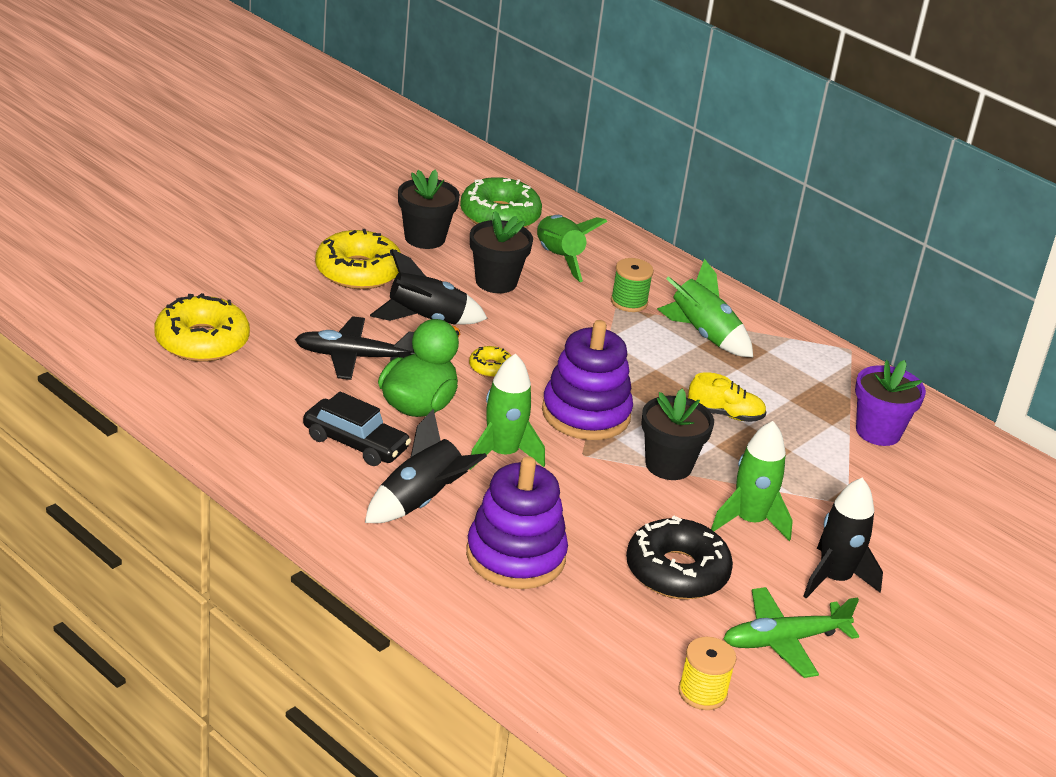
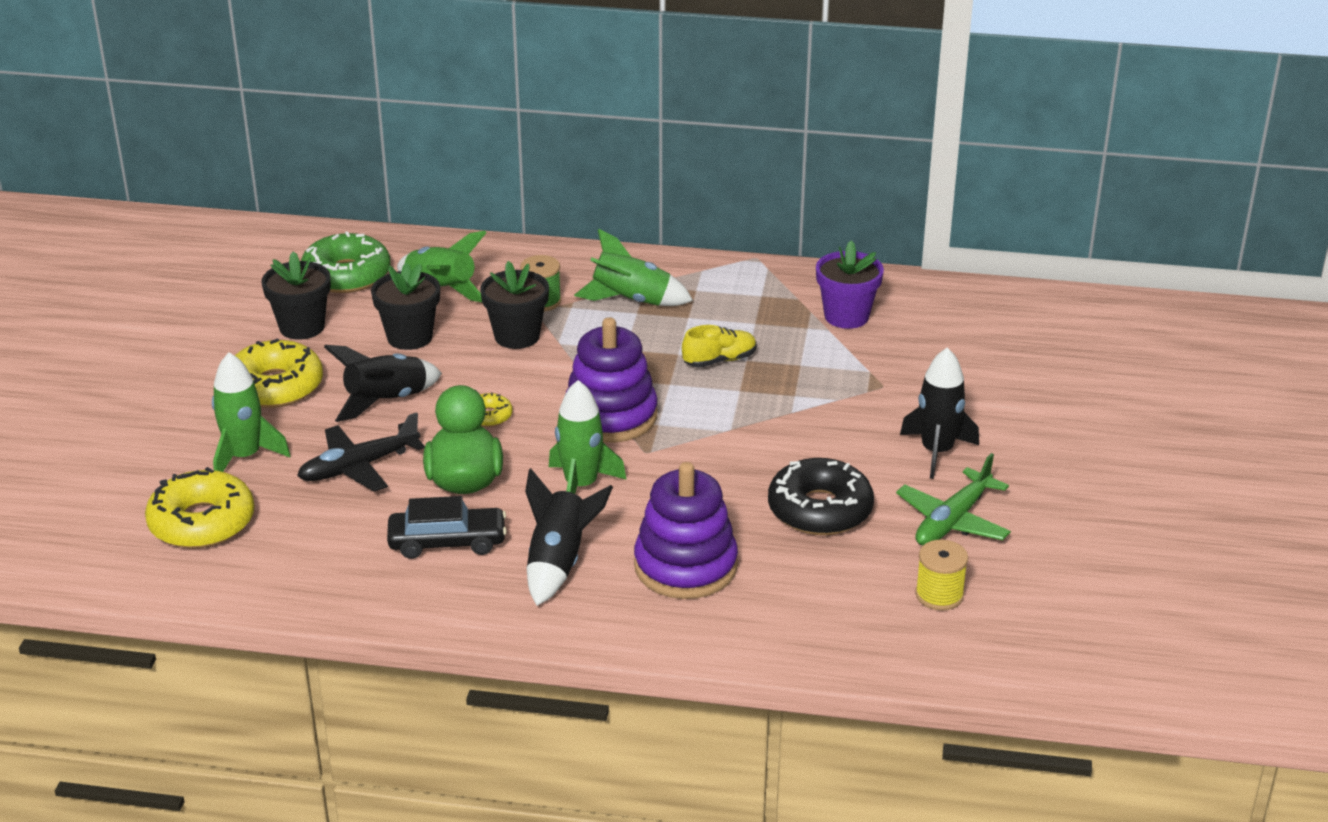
camera: 30 degrees left, 0 degrees up
black flower pot [641,389,714,480] -> black flower pot moved to [480,261,549,349]
green rocket [711,421,793,541] -> green rocket moved to [212,352,291,472]

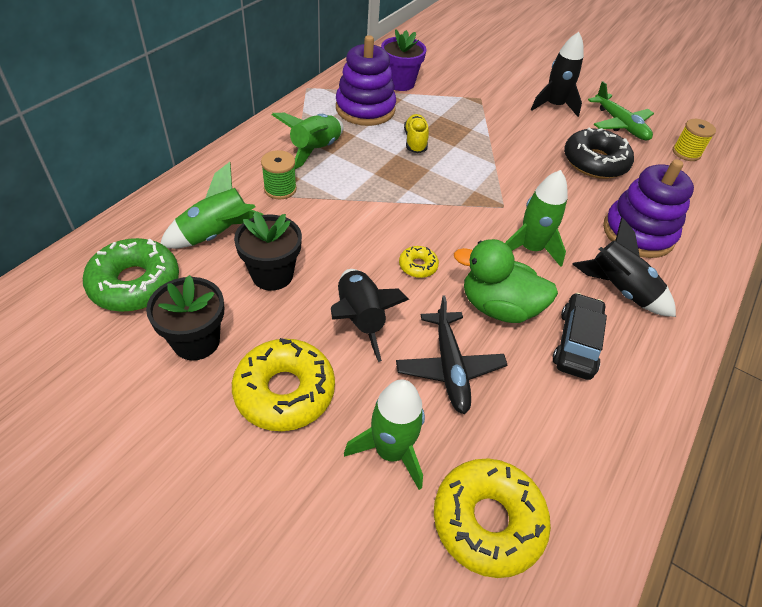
camera: 70 degrees left, 15 degrees up
black flower pot [480,261,549,349] -> none
purple stacking toy [565,317,658,443] -> purple stacking toy moved to [336,35,396,126]

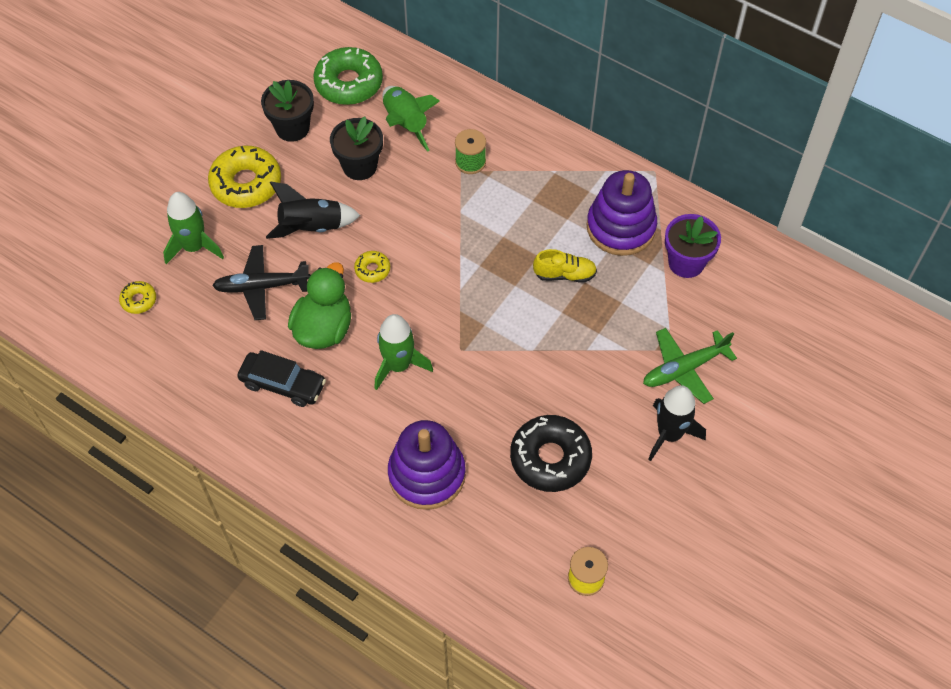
camera: 95 degrees right, 10 degrees up
green rocket [272,113,344,169] -> none
yellow donut [434,459,551,578] -> yellow donut [119,281,156,314], size x0.48
black rocket [572,217,676,317] -> none
green plane [588,81,654,140] -> green plane moved to [643,328,737,404]

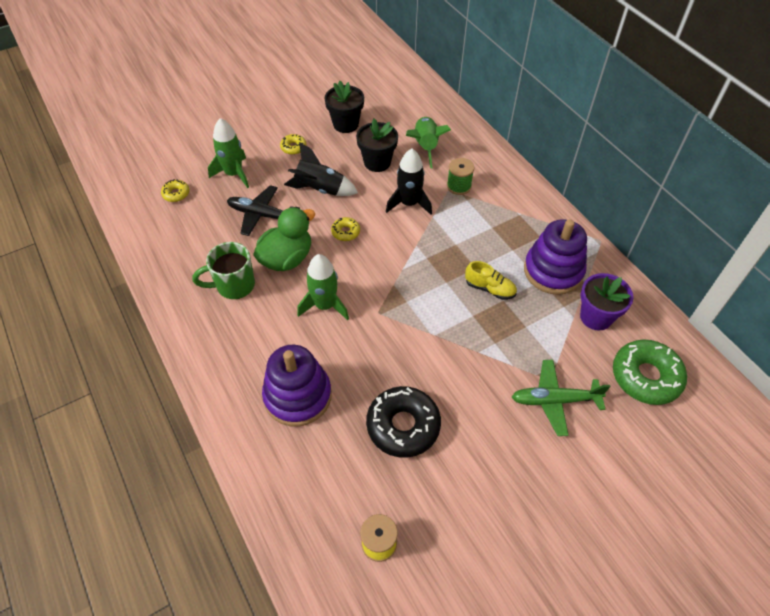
camera: 25 degrees right, 5 degrees down
yellow donut [208,146,281,208] -> yellow donut [280,134,306,155], size x0.48
black car [237,350,326,407] -> green mug [192,242,255,299]
green donut [313,47,383,105] -> green donut moved to [613,339,687,405]
black rocket [648,385,706,461] -> black rocket moved to [386,149,432,215]

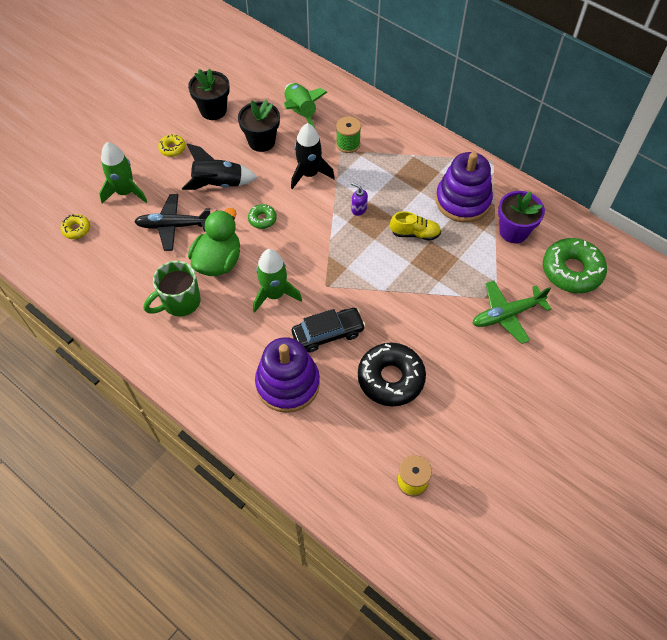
camera: 20 degrees left, 5 degrees up
yellow donut [331,217,360,241] -> green donut [248,204,277,229]
none -> black car [292,308,366,353]
none -> purple soap dispenser [351,182,368,216]

